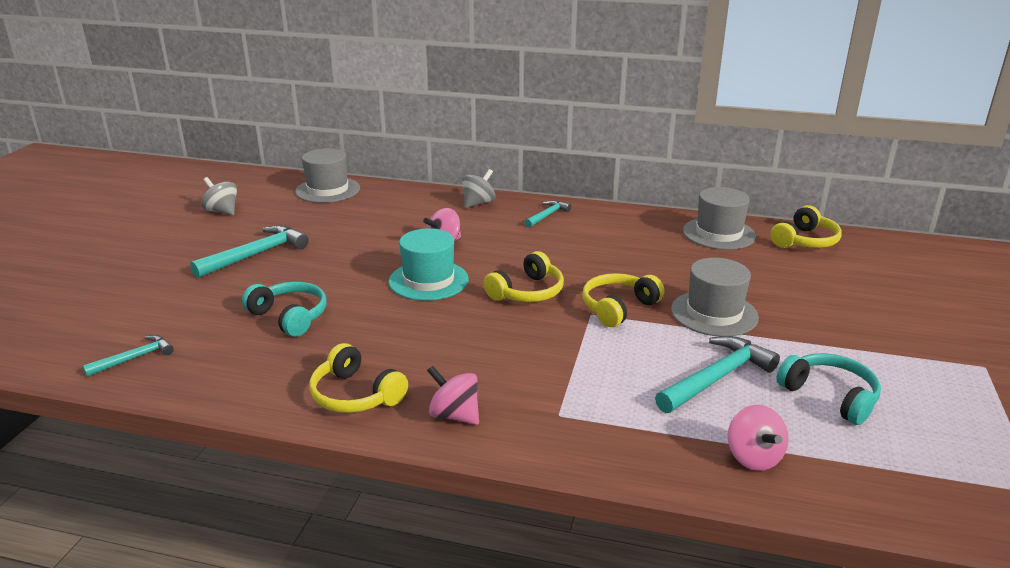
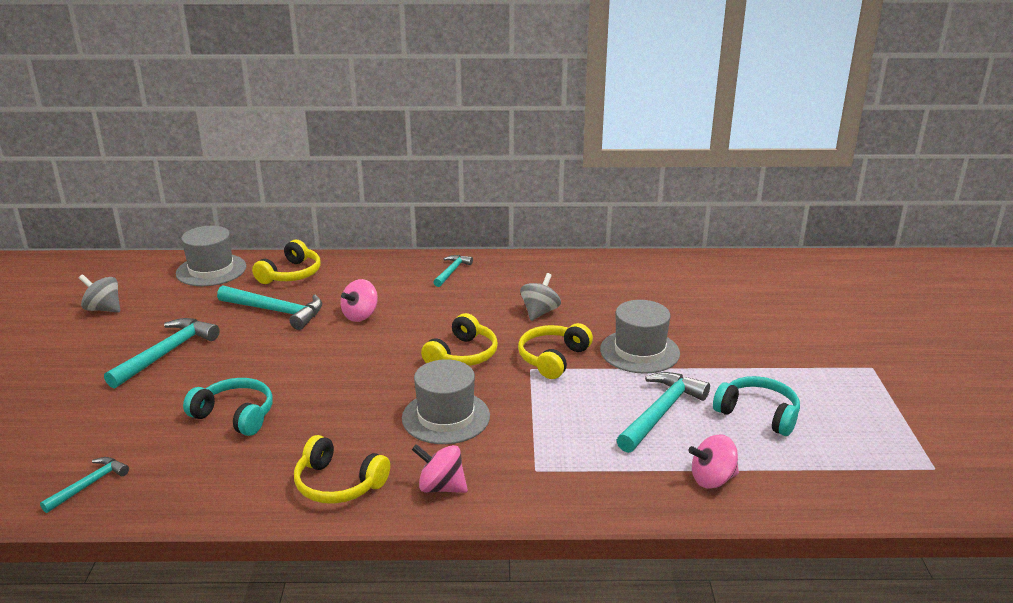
camera: 15 degrees left, 0 degrees up
turquoise hat [389,228,469,301] -> none
grey spinning top [462,169,496,208] -> grey spinning top moved to [520,273,561,321]
grey hat [683,187,756,250] -> grey hat moved to [402,359,490,444]
pink spinning top [728,405,789,471] -> pink spinning top turned 105 degrees clockwise [688,434,739,489]
yellow headphones [770,205,842,248] -> yellow headphones moved to [252,240,321,284]
none -> turquoise hammer [217,285,322,330]

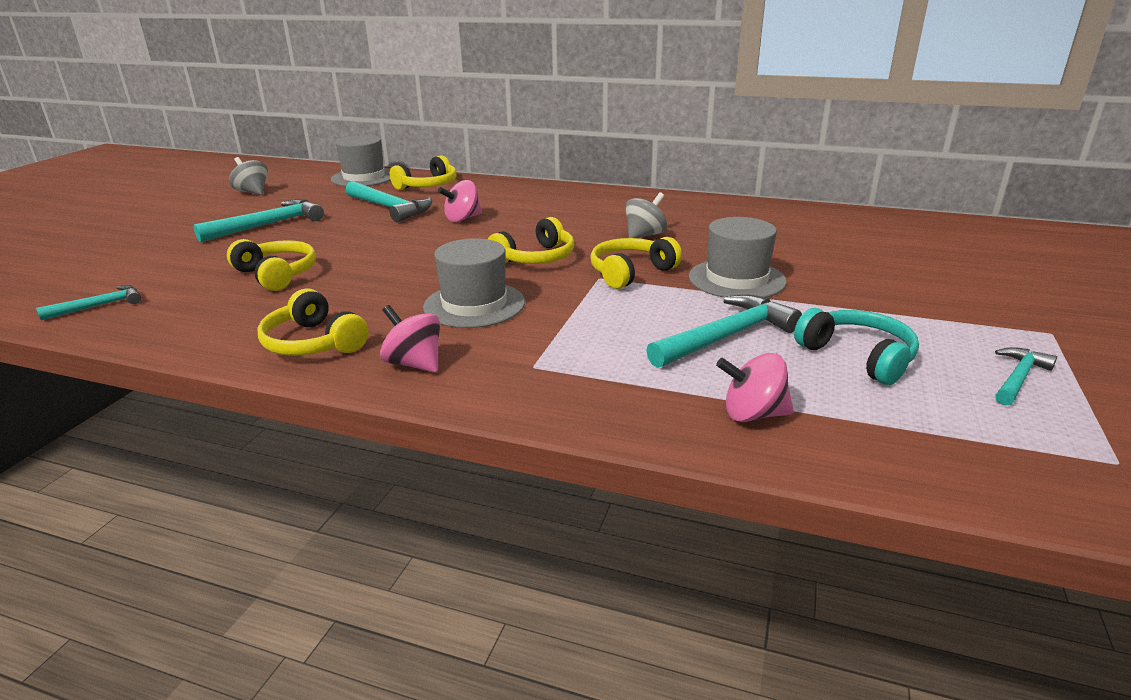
camera: 20 degrees right, 0 degrees up
turquoise headphones [183,378,273,436] -> yellow headphones [227,239,316,291]
turquoise hammer [433,255,473,287] -> turquoise hammer moved to [995,347,1057,406]

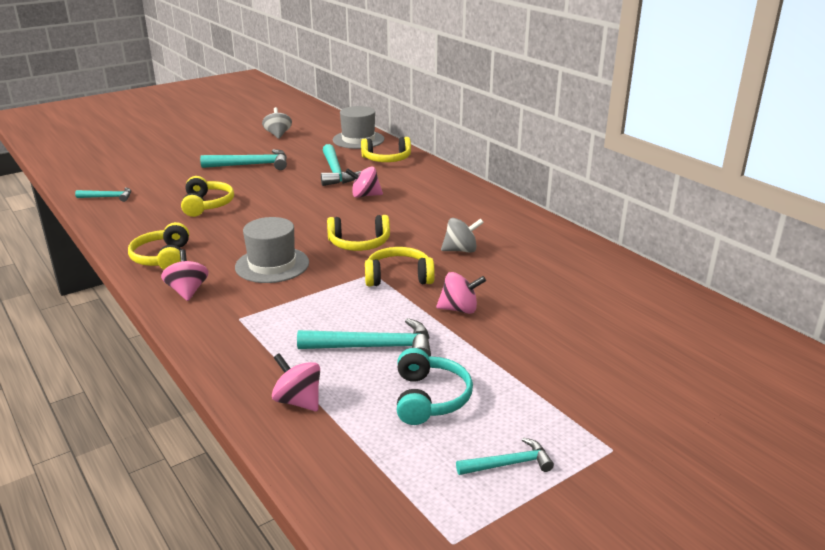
camera: 35 degrees right, 0 degrees up
grey hat [689,217,787,298] -> pink spinning top [436,272,486,314]

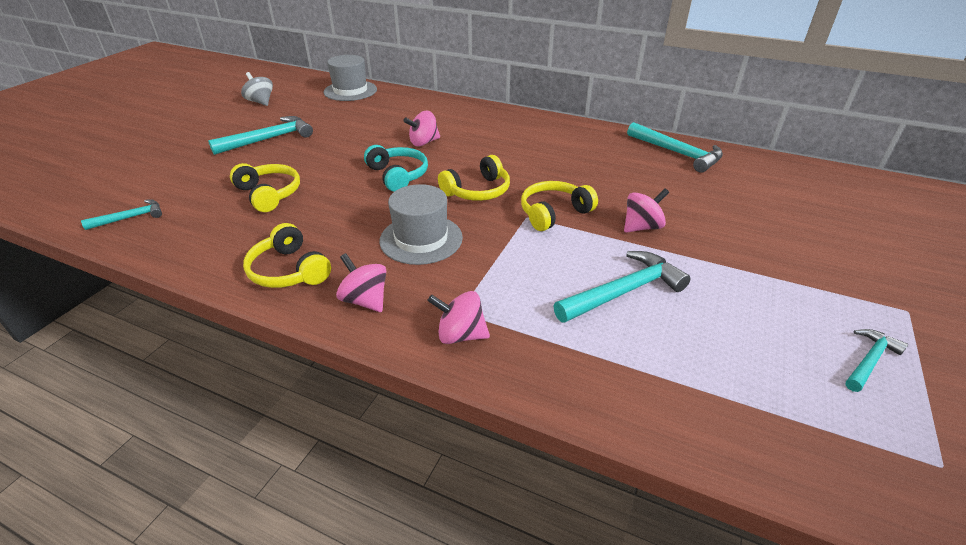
camera: 30 degrees left, 10 degrees up
pink spinning top [272,353,320,412] -> pink spinning top moved to [427,291,490,344]
turquoise hammer [321,144,361,186] -> turquoise hammer moved to [627,122,723,173]
yellow headphones [361,137,411,162] -> none
turquoise headphones [397,348,473,425] -> turquoise headphones moved to [364,145,428,192]
grey spinning top [441,218,484,253] -> none

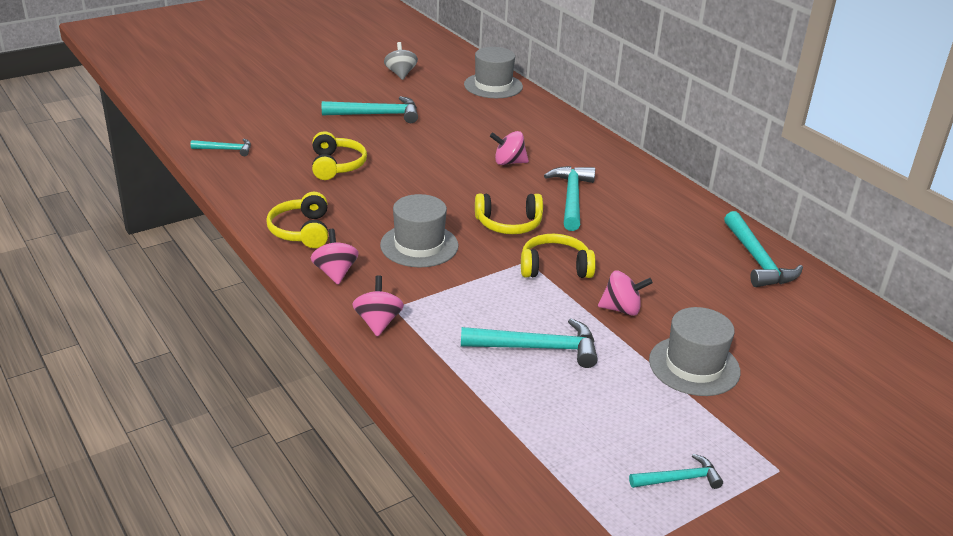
camera: 30 degrees right, 5 degrees down
turquoise headphones [364,145,428,192] -> none
pink spinning top [427,291,490,344] -> pink spinning top turned 45 degrees clockwise [352,275,404,337]
none -> turquoise hammer [544,166,595,231]
none -> grey hat [649,307,741,396]

